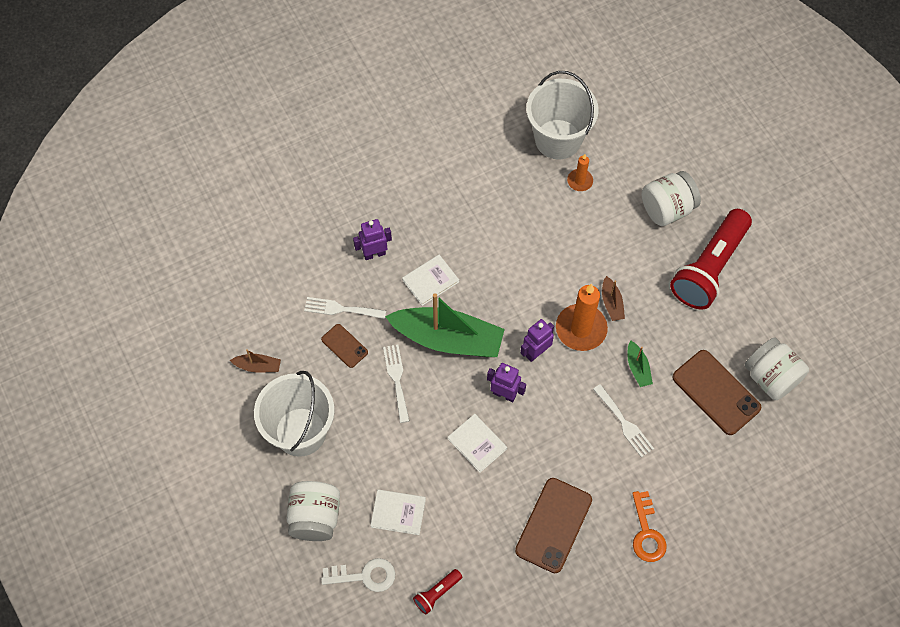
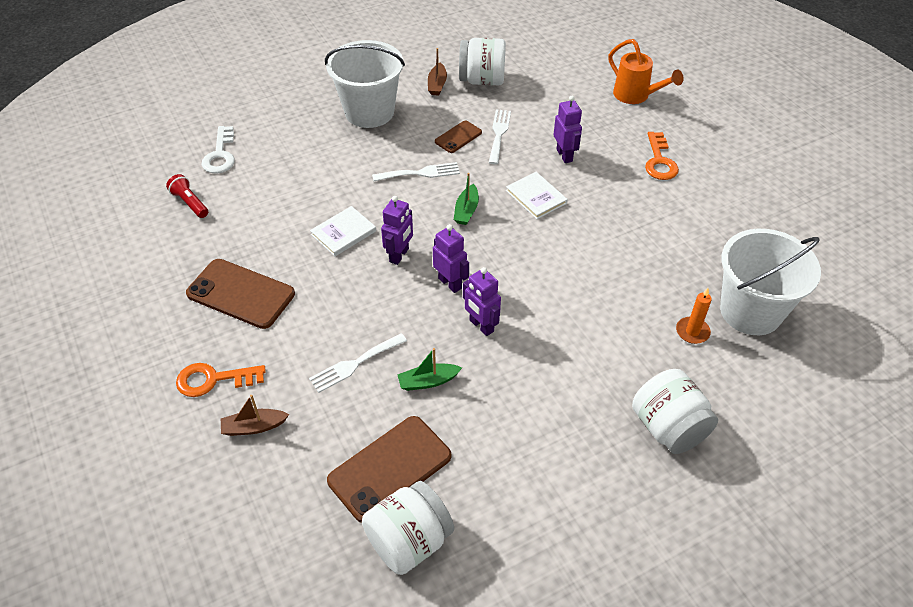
camera: 90 degrees right, 15 degrees down
white jar [287,481,340,541] -> white jar moved to [459,38,506,86]
white book [370,489,426,535] -> none
green boat [385,293,505,357] -> green boat [454,173,479,225], size x0.42
orange candle [556,284,608,351] -> purple robot [463,267,501,336]
brown boat [602,276,625,321] -> brown boat moved to [221,395,289,436]
red flashlight [670,209,752,309] -> none
none -> orange watering can [608,39,684,104]
none -> orange key [645,132,679,180]

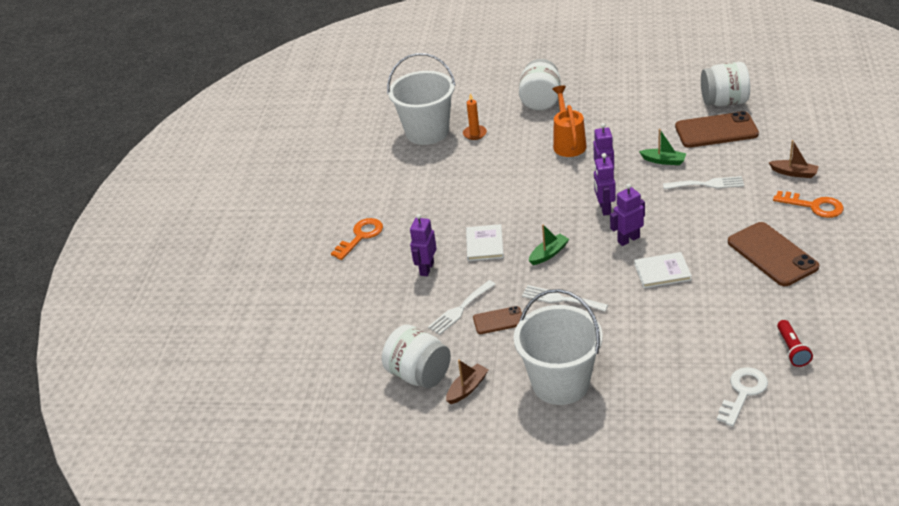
camera: 140 degrees left, 10 degrees down
orange watering can [608,39,684,104] -> orange watering can moved to [552,85,587,157]

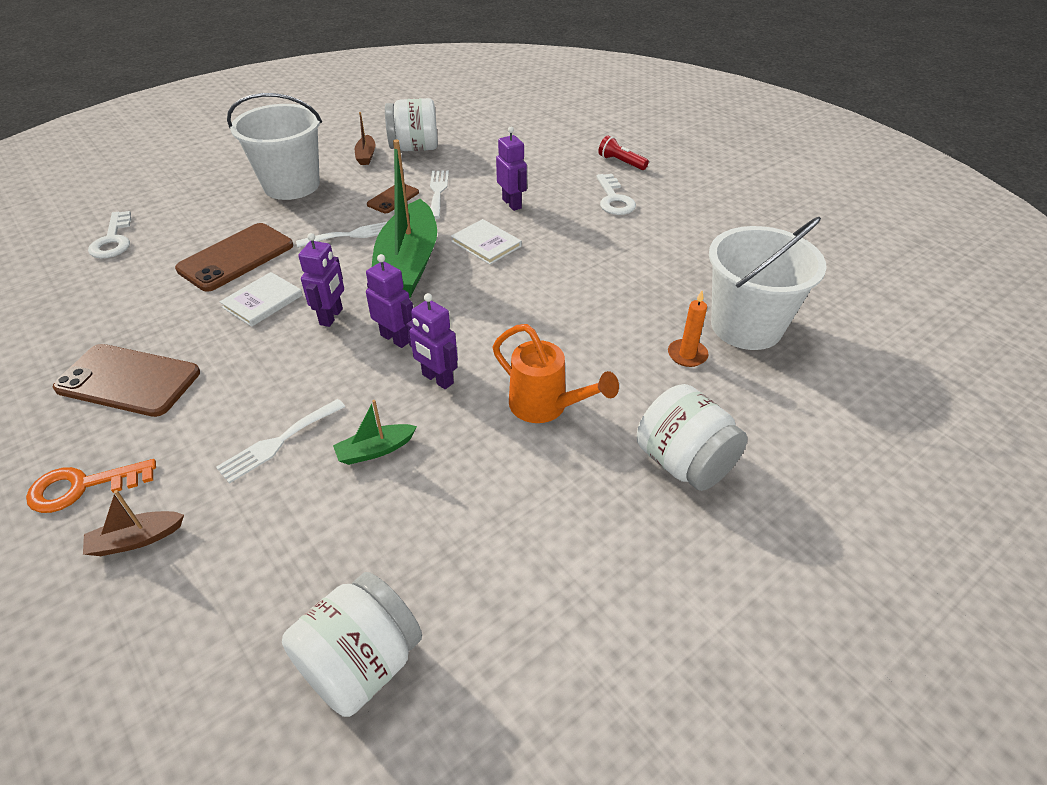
camera: 130 degrees right, 5 degrees up
orange key [331,218,383,260] -> white key [596,174,636,215]
green boat [529,225,569,265] -> green boat [372,139,437,298], size x2.36
brown phone [675,111,759,148] -> brown phone moved to [175,223,293,292]
red flashlight [777,320,813,367] -> red flashlight moved to [598,136,649,170]

